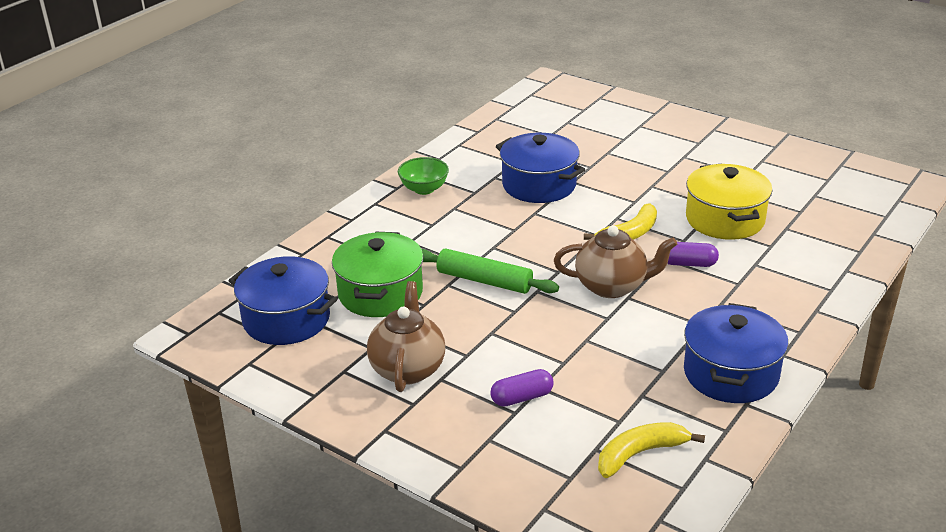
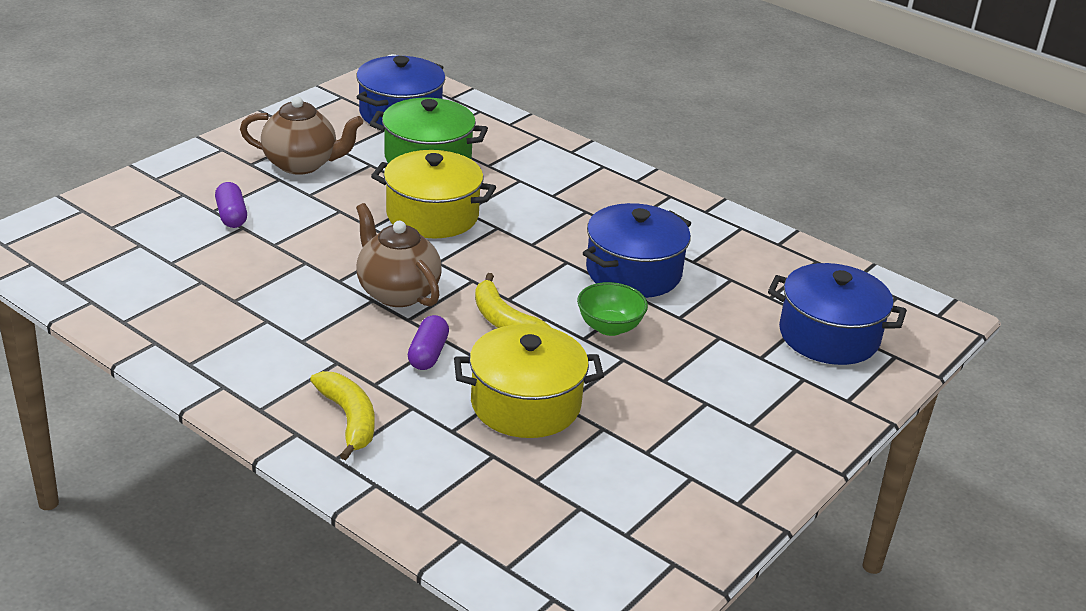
camera: 90 degrees right, 0 degrees up
green bowl [398,157,449,195] -> green bowl moved to [577,282,648,336]
green rolling pin [422,248,559,294] -> yellow pot [371,150,496,238]
brown teapot [554,226,677,298] -> brown teapot turned 135 degrees clockwise [356,203,442,307]
yellow banana [598,422,705,478] -> yellow banana moved to [310,371,374,460]
blue pot [684,303,788,403] -> blue pot moved to [768,263,907,365]

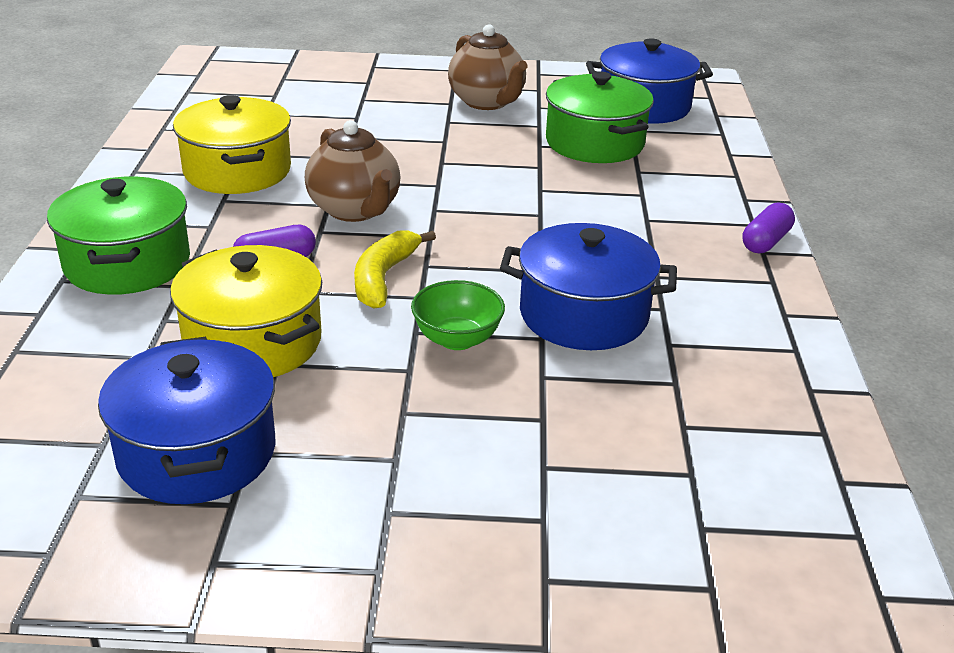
camera: 55 degrees right, 0 degrees up
purple capsule [215,182,247,228] -> purple capsule moved to [742,202,795,253]
yellow banana [310,371,374,460] -> green pot [47,177,190,295]
brown teapot [356,203,442,307] -> brown teapot turned 135 degrees clockwise [305,120,401,222]
yellow pot [371,150,496,238] -> yellow pot moved to [173,95,291,194]
blue pot [768,263,907,365] -> blue pot moved to [98,337,276,504]

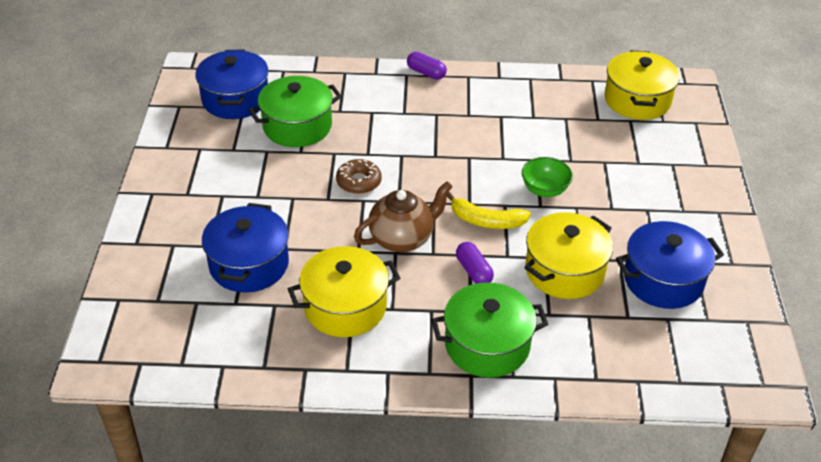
camera: 90 degrees left, 10 degrees up
brown teapot [448,24,527,110] -> none
blue pot [500,223,677,350] -> blue pot moved to [202,203,289,293]
none -> brown donut [336,159,382,194]
none -> yellow pot [604,50,680,120]

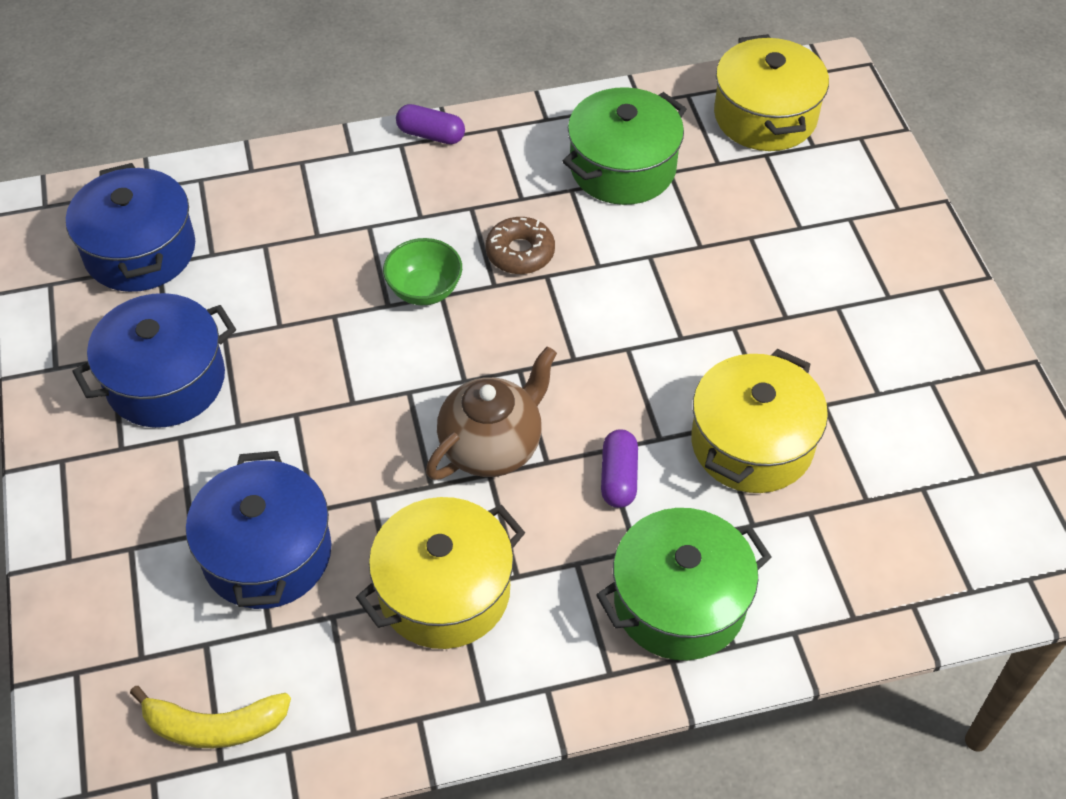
camera: 15 degrees left, 10 degrees up
green pot [249,76,342,147] -> green pot moved to [562,87,686,205]
brown donut [336,159,382,194] -> brown donut moved to [485,217,555,274]
yellow banana [447,192,531,229] -> yellow banana moved to [130,686,291,748]
purple capsule [456,242,494,284] -> purple capsule turned 45 degrees clockwise [601,429,638,508]
green bowl [522,157,573,197] -> green bowl moved to [383,238,462,305]
blue pot [616,221,724,309] -> blue pot moved to [72,293,236,428]

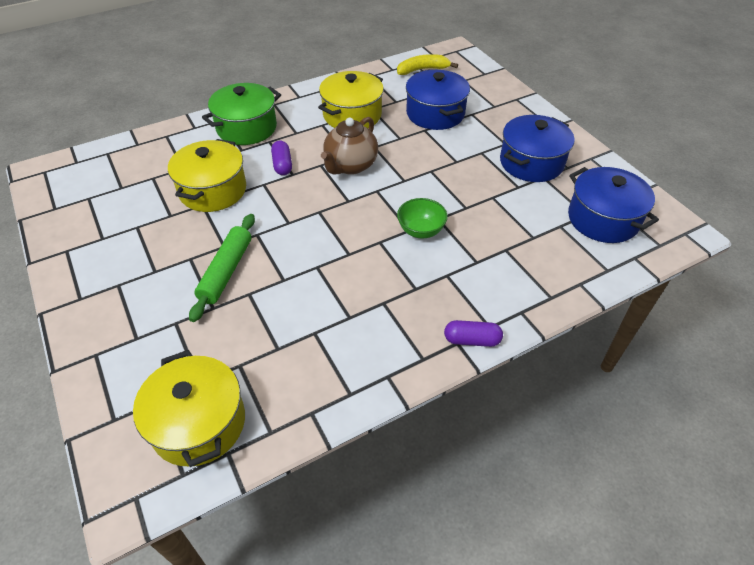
camera: 165 degrees right, 5 degrees down
brown donut [485,217,555,274] -> none
green pot [562,87,686,205] -> none
none -> green rolling pin [189,214,255,322]

